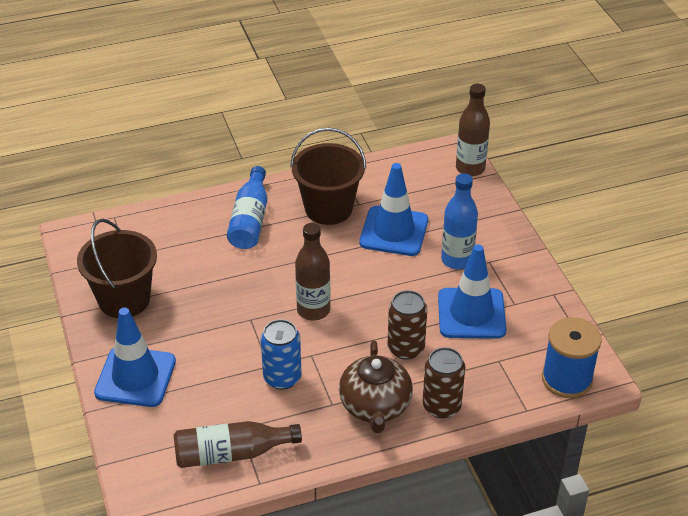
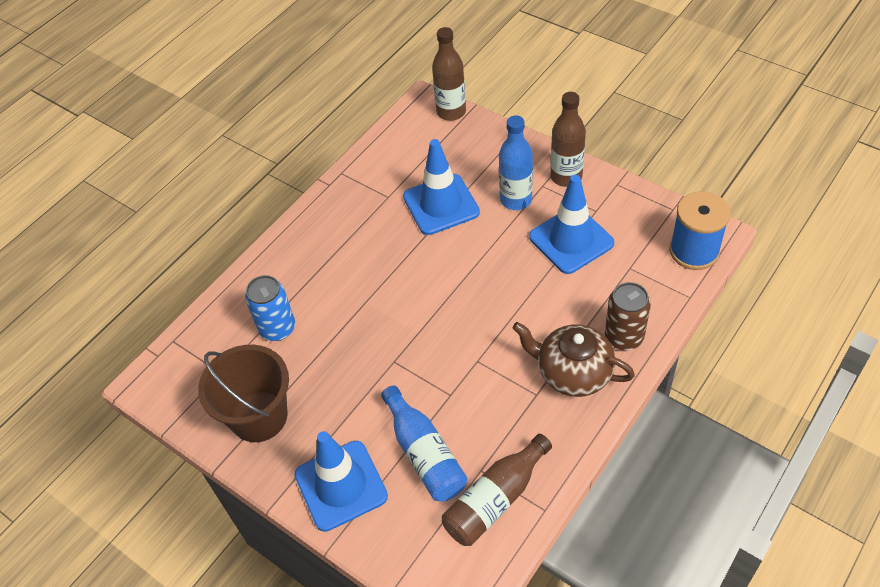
camera: 30 degrees left, 10 degrees up
blue bottle [227,166,267,249] -> blue bottle moved to [381,386,467,502]
blue can [261,319,302,390] -> blue can moved to [245,275,295,341]
brown bucket [290,128,366,225] -> none
brown bottle [295,223,330,320] -> brown bottle moved to [551,92,586,187]
brown teapot [339,340,413,433] -> brown teapot turned 150 degrees clockwise [513,322,635,397]
brown can [387,290,427,360] -> none

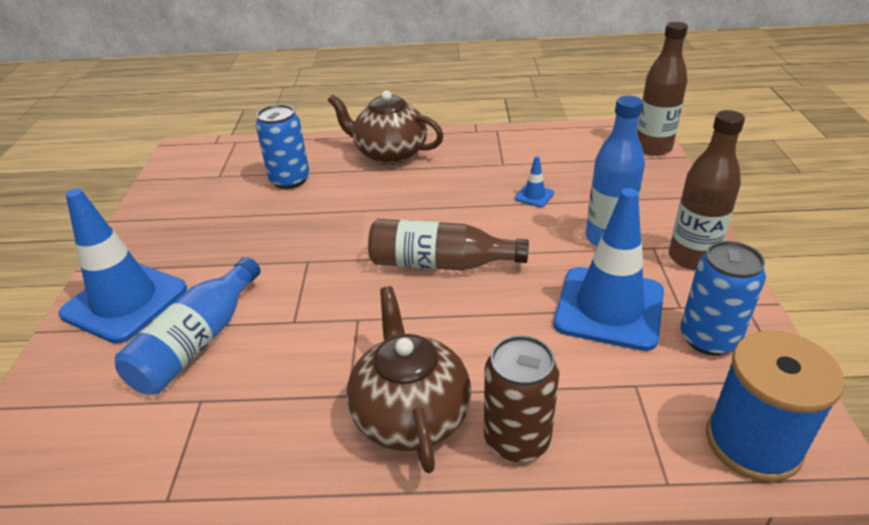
camera: 50 degrees right, 15 degrees down
brown bucket [198,345,289,442] -> none
blue traffic cone [403,139,480,235] -> blue traffic cone [515,156,554,207], size x0.40
brown bottle [442,434,552,546] -> brown bottle moved to [368,219,529,271]
none -> brown teapot [328,90,444,165]
none -> blue can [681,241,766,356]

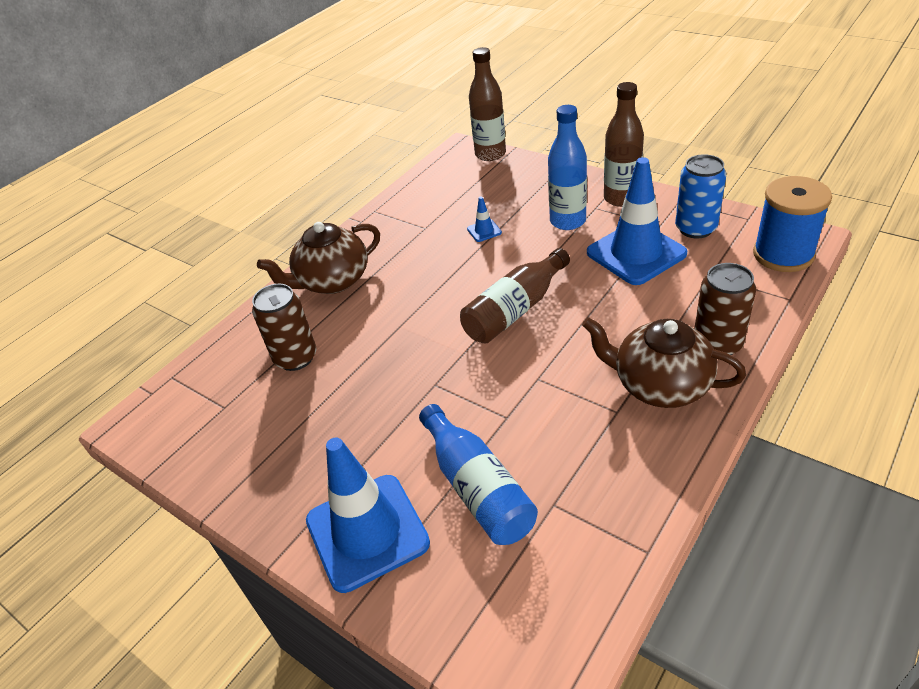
camera: 50 degrees left, 5 degrees up
blue can [256,104,309,189] -> brown can [252,284,316,371]

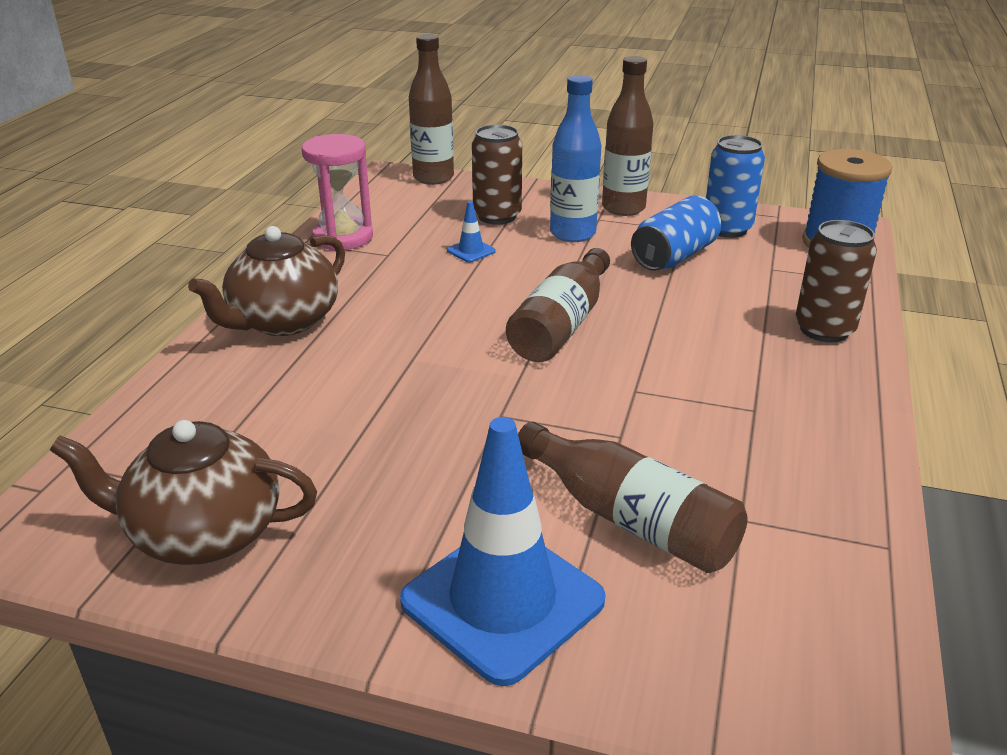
camera: 25 degrees left, 10 degrees down
brown can [252,284,316,371] -> brown can moved to [472,124,522,225]
blue bottle [419,404,538,545] -> brown bottle [518,422,748,573]
brown teapot [582,317,746,408] -> brown teapot moved to [50,420,317,565]
blue traffic cone [587,157,687,285] -> blue can [631,195,721,271]
none -> pink hourglass [302,134,373,251]

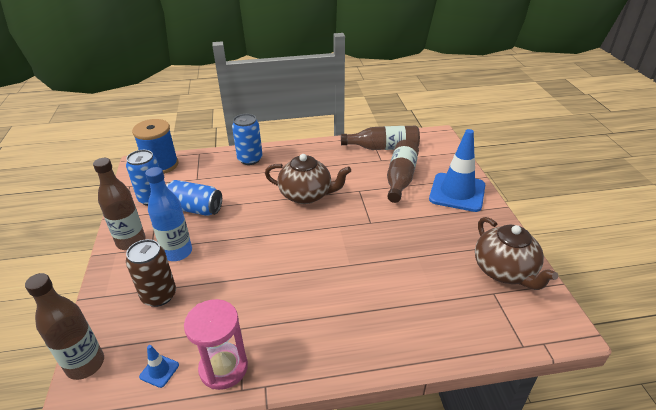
camera: 115 degrees left, 5 degrees up
brown teapot [188,226,345,336] -> brown teapot moved to [265,154,351,204]
blue traffic cone [447,201,496,262] -> blue traffic cone moved to [139,345,179,388]
brown bottle [506,248,610,362] -> brown bottle moved to [341,126,420,150]
brown can [795,220,877,342] -> blue can [232,114,263,165]

